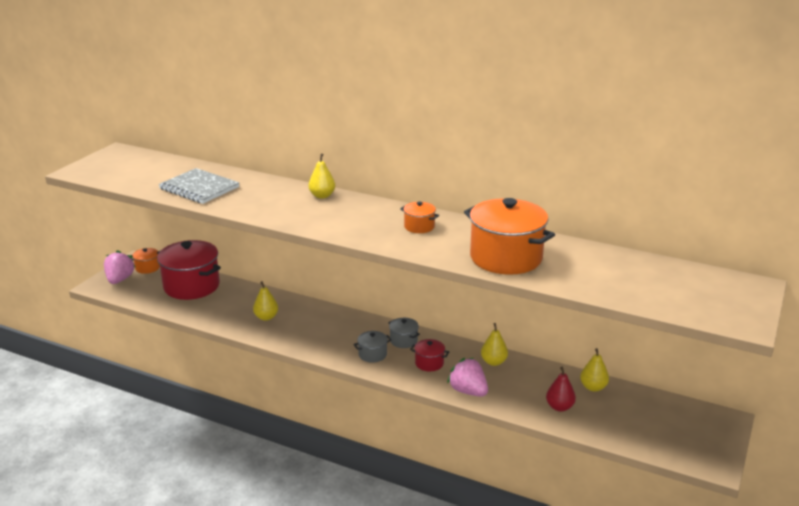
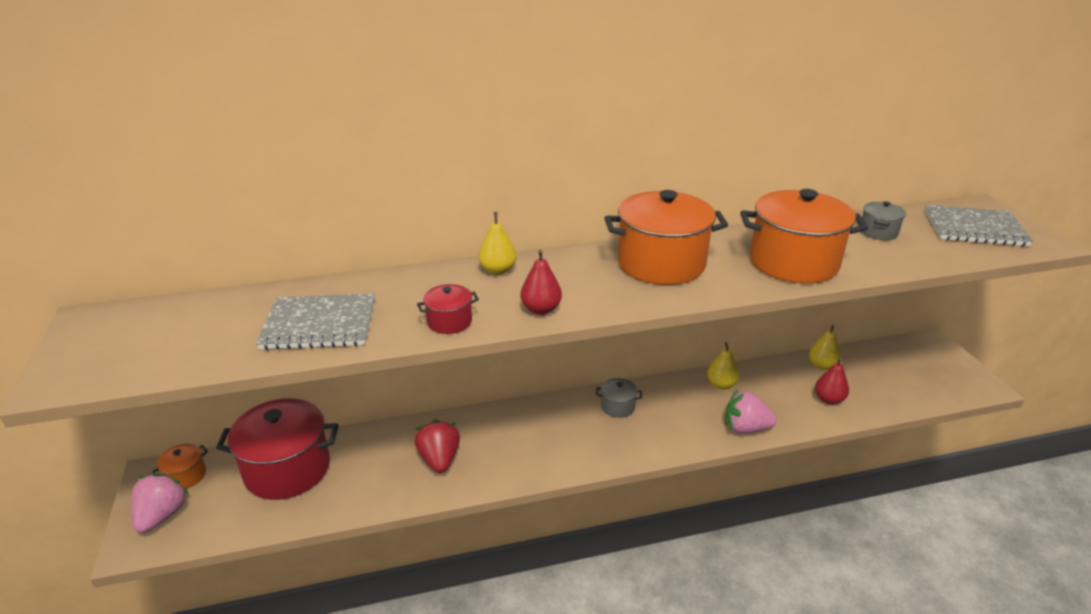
camera: 40 degrees left, 5 degrees up
pink strawberry [104,250,135,284] -> pink strawberry turned 45 degrees clockwise [131,473,189,533]
yellow pear [253,281,278,321] -> red strawberry [415,419,460,473]
grey pot [353,331,391,363] -> grey pot moved to [861,201,906,240]
orange pot [400,202,439,233] -> orange pot [604,190,728,285], size x2.21
red pot [410,339,449,371] -> red pot moved to [417,284,479,334]
none -> red pear [521,250,562,315]
none -> grey notebook [924,205,1033,246]

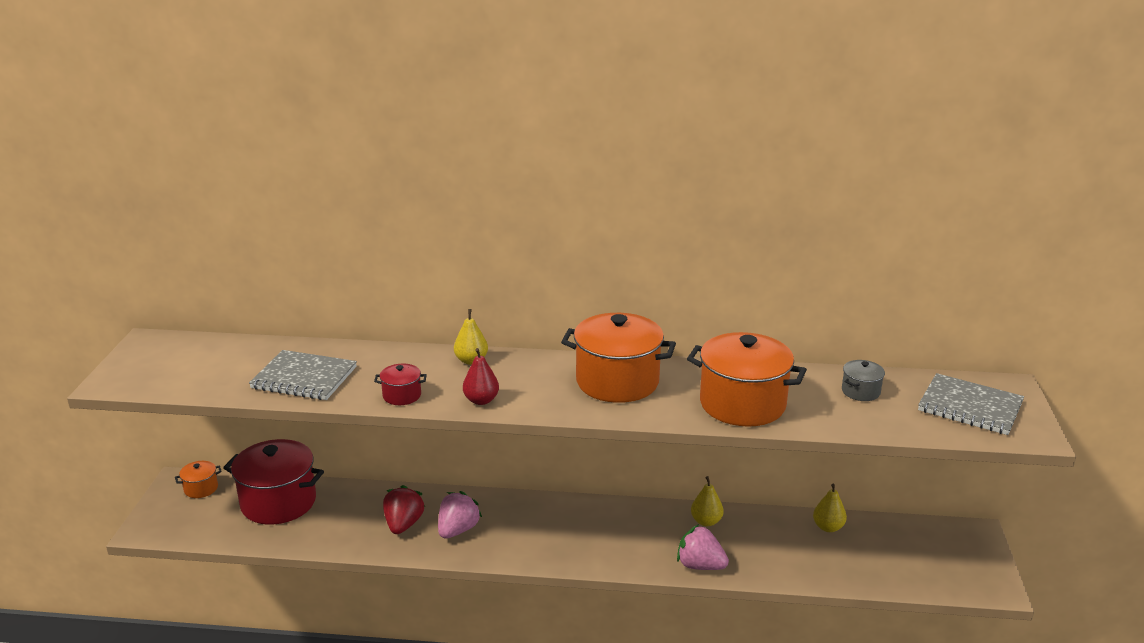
camera: 20 degrees right, 5 degrees down
pink strawberry [131,473,189,533] -> pink strawberry moved to [438,491,482,538]
grey pot [596,378,642,418] -> none
red pear [815,357,849,405] -> none

